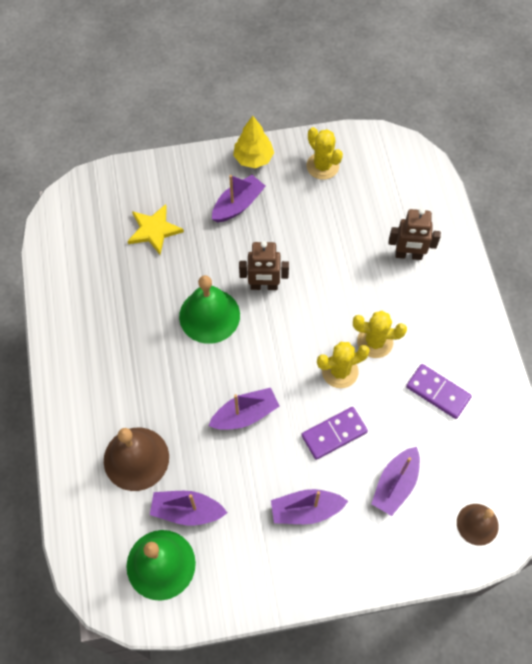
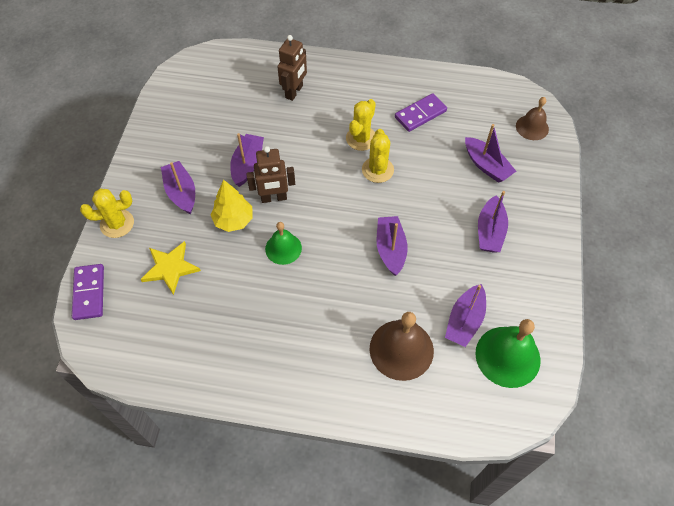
camera: 70 degrees left, 5 degrees down
green bell [179,275,240,344] -> green bell [265,222,302,265], size x0.62
yellow tree [233,116,274,168] -> yellow tree moved to [211,180,253,232]
brown robot [239,241,289,290] -> brown robot turned 60 degrees clockwise [246,146,295,203]
purple domino [301,407,368,460] -> purple domino moved to [72,264,104,320]
yellow cactus [307,127,343,180] -> yellow cactus moved to [80,188,134,238]
none -> purple boat [230,133,264,187]

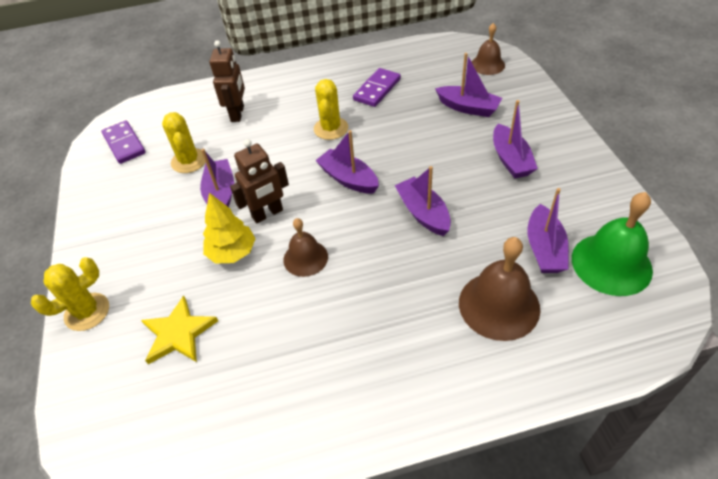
camera: 20 degrees left, 10 degrees down
purple domino [72,264,104,320] -> purple domino moved to [102,121,146,164]
purple boat [161,161,195,214] -> purple boat moved to [315,130,379,194]
green bell [265,222,302,265] -> brown bell [283,218,328,277]
yellow cactus [362,129,394,183] -> yellow cactus moved to [162,112,205,173]

